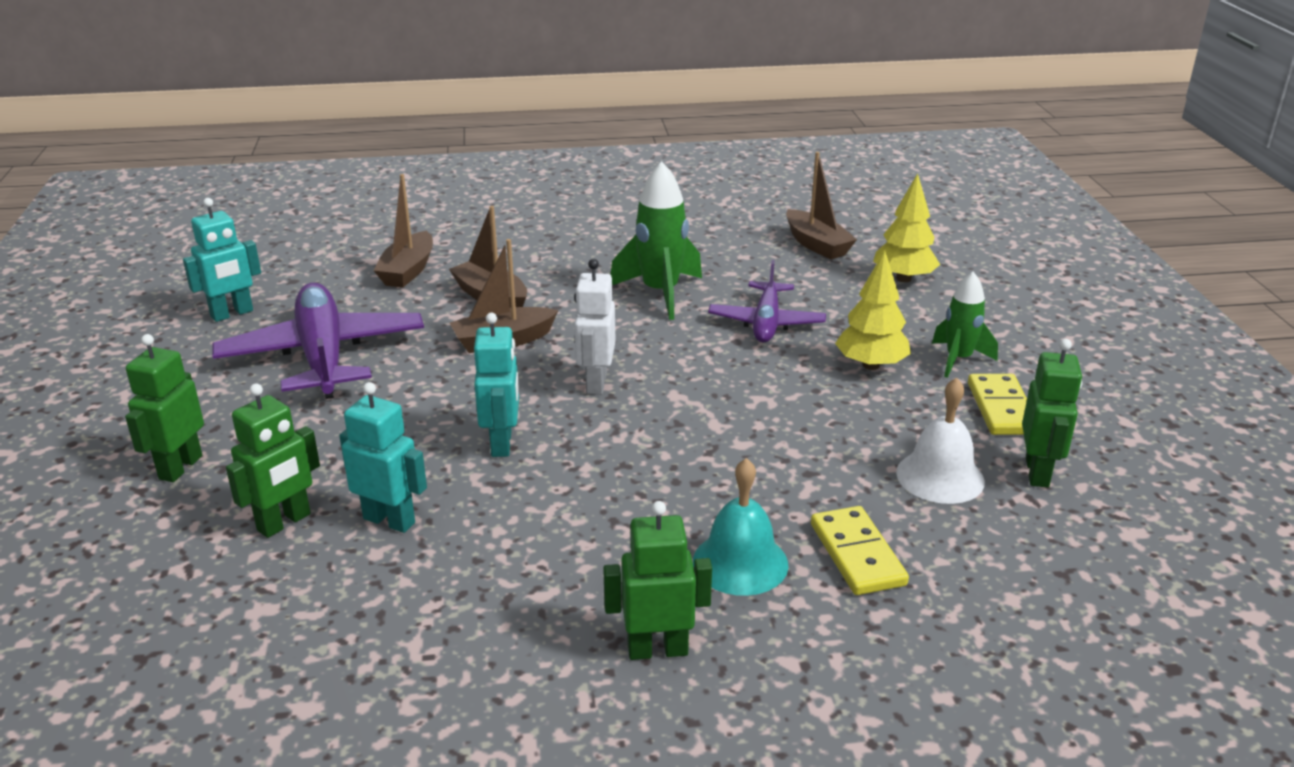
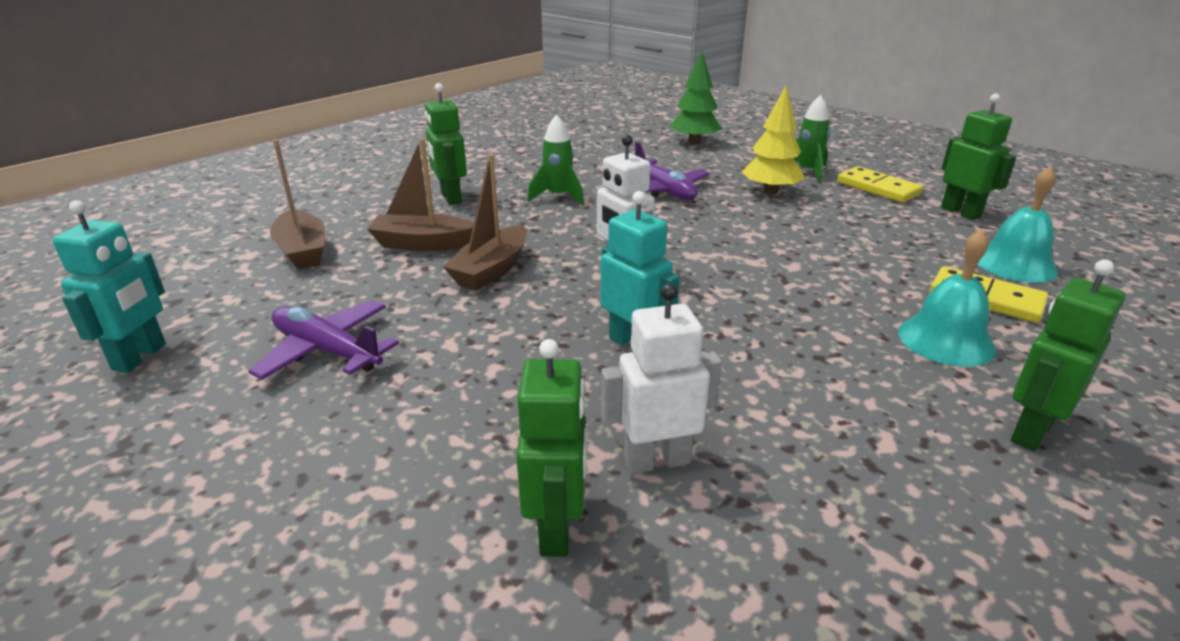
camera: 40 degrees left, 0 degrees up
green robot [125,334,204,482] -> green robot moved to [425,83,467,205]
purple plane [212,283,424,399] -> purple plane [248,300,399,380], size x0.60
turquoise robot [339,382,427,533] -> white robot [601,283,722,474]
green rocket [611,161,702,320] -> green rocket [527,114,584,206], size x0.64
brown boat [786,152,857,260] -> none
yellow tree [873,173,940,282] -> green tree [670,51,722,144]
white bell [896,378,985,504] -> none
none -> turquoise bell [978,166,1058,283]

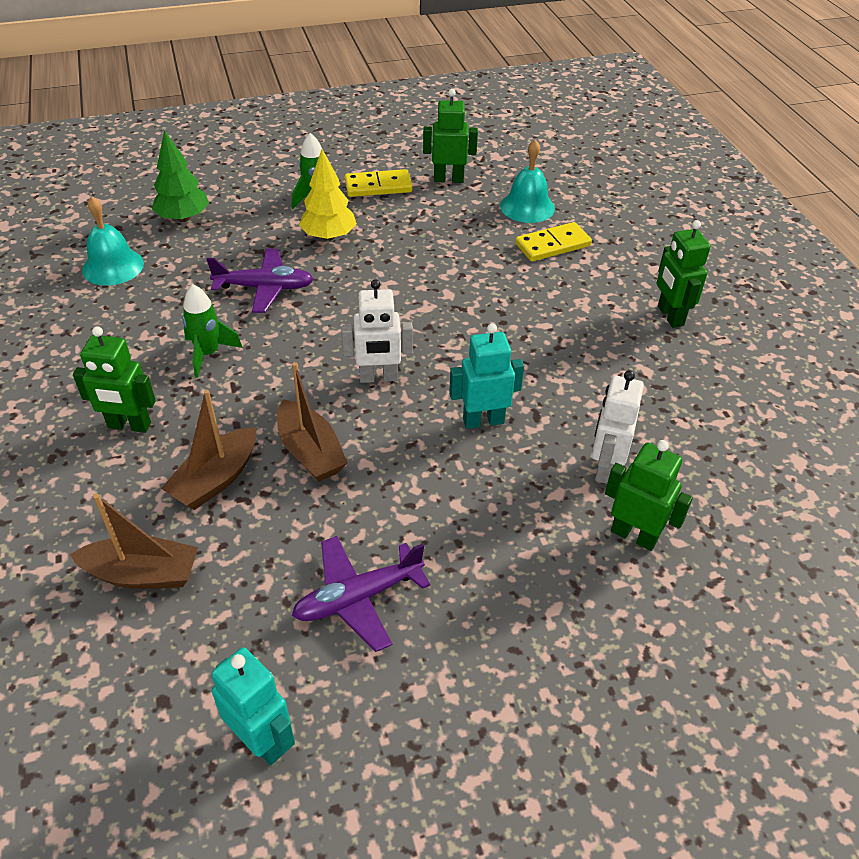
camera: 60 degrees left, 15 degrees up
turquoise bell [898,229,996,367] -> turquoise bell moved to [82,197,144,286]

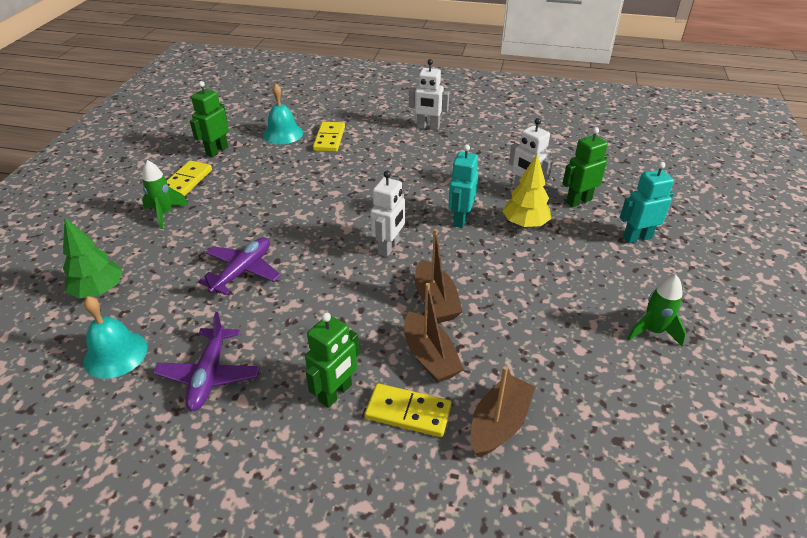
camera: 60 degrees left, 5 degrees down
green rocket [182,284,243,378] -> green rocket moved to [627,275,686,346]
turquoise robot [211,647,295,765] -> turquoise robot moved to [620,162,674,244]
brown boat [277,362,347,482] -> brown boat turned 75 degrees clockwise [415,229,463,323]
purple plane [292,536,430,652] -> purple plane moved to [153,312,260,411]
yellow tree [299,149,357,241] -> yellow tree moved to [503,154,551,228]
green robot [657,220,711,328] -> white robot [409,59,449,130]
none -> yellow domino [365,383,452,437]

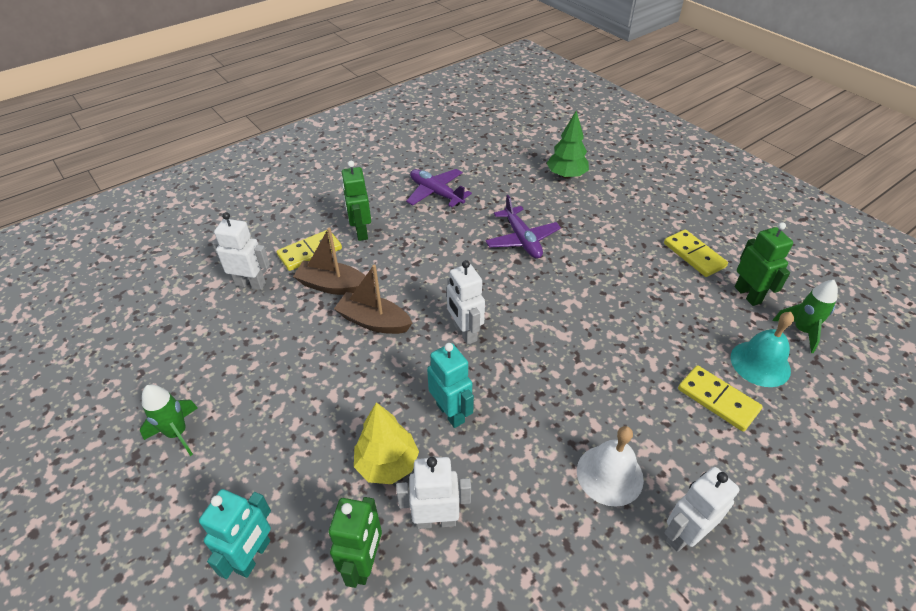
camera: 130 degrees right, 5 degrees up
turquoise bell [83,296,148,379] -> none
green rocket [142,160,188,229] -> green rocket moved to [773,280,838,353]
brown boat [471,366,535,457] -> white robot [212,212,270,290]
none -> white bell [577,426,644,507]

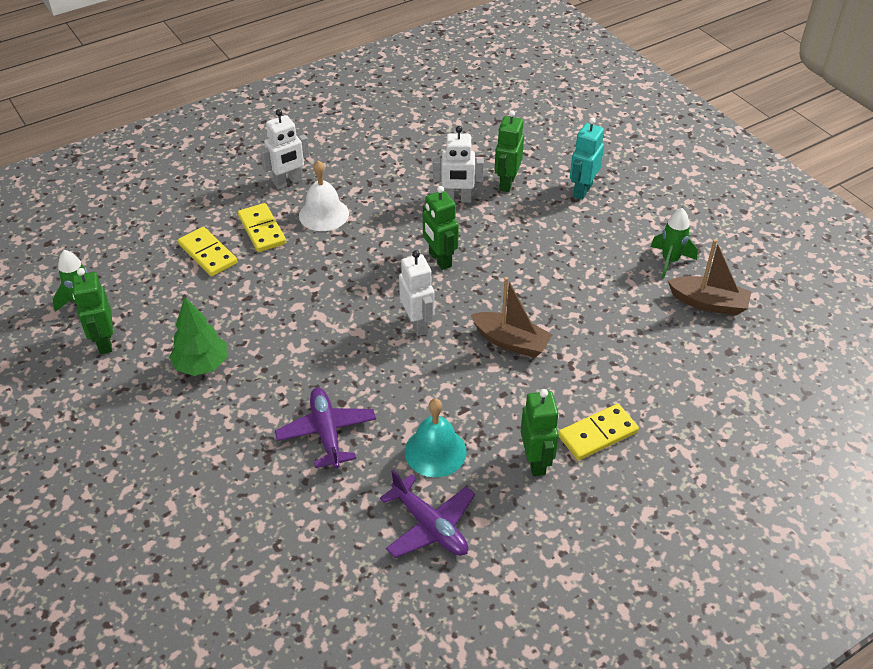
camera: 175 degrees left, 0 degrees up
white robot [212,212,270,290] -> none
brown boat [293,227,366,295] -> brown boat moved to [668,239,751,316]
yellow tree [354,402,419,484] -> none
turquoise robot [427,343,474,428] -> green robot [423,186,459,270]
green tree [547,111,589,179] -> green tree moved to [169,297,227,376]
yellow domino [664,230,728,277] -> yellow domino moved to [238,203,286,252]
turquoise bell [731,312,794,387] -> turquoise bell moved to [405,399,467,477]

